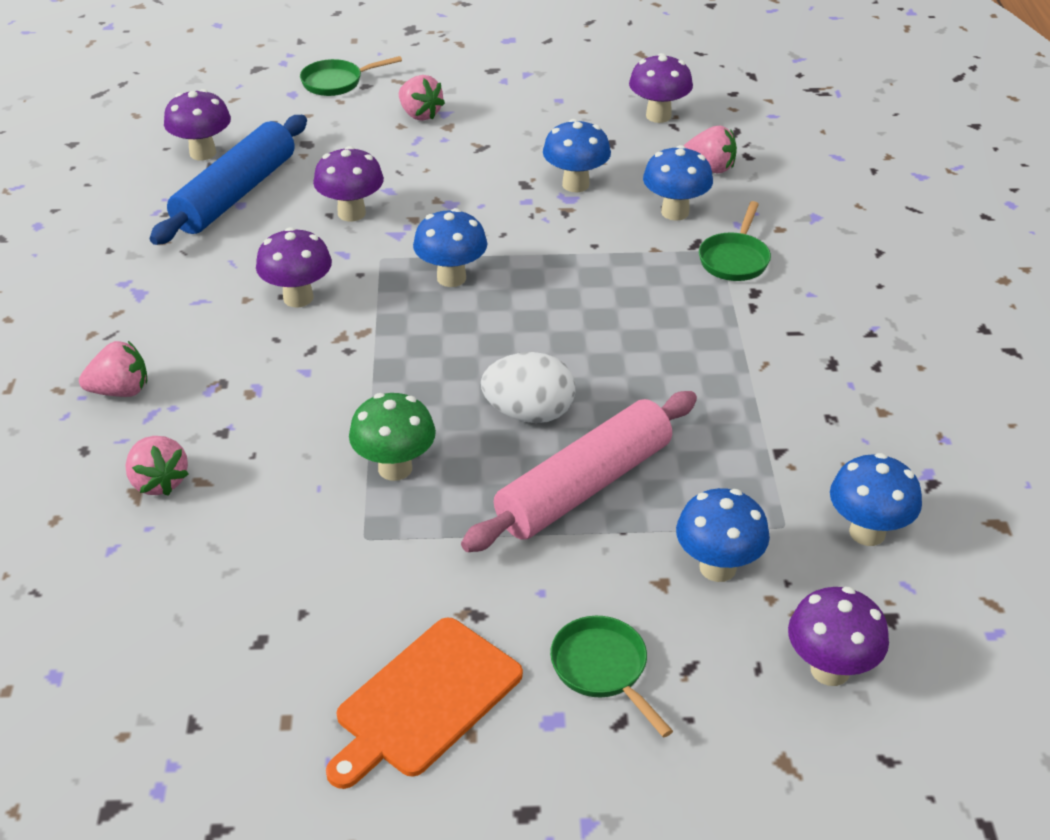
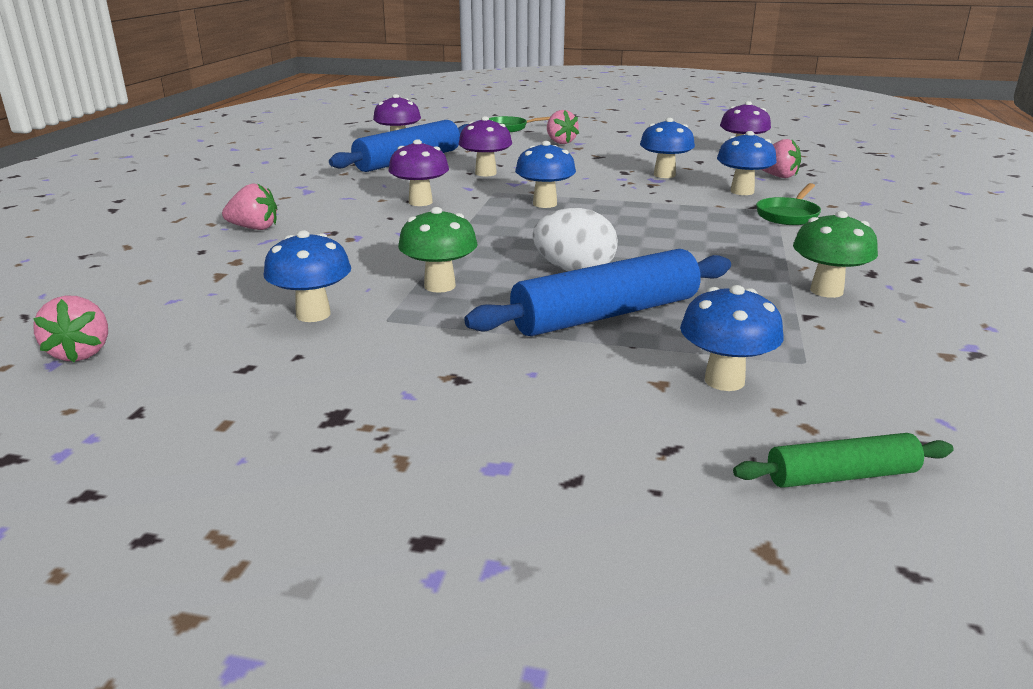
camera: 15 degrees right, 15 degrees down
pink strawberry [125,436,189,496] -> pink strawberry moved to [33,295,108,362]
orange cutting board [326,617,523,789] -> none
pink rolling pin [461,391,697,552] -> blue rolling pin [464,249,731,336]
green pan [550,616,673,737] -> none
purple mushroom [788,587,889,686] -> green rolling pin [733,433,954,488]
blue mushroom [830,453,922,546] -> blue mushroom moved to [264,230,351,322]
none -> green mushroom [793,211,878,298]

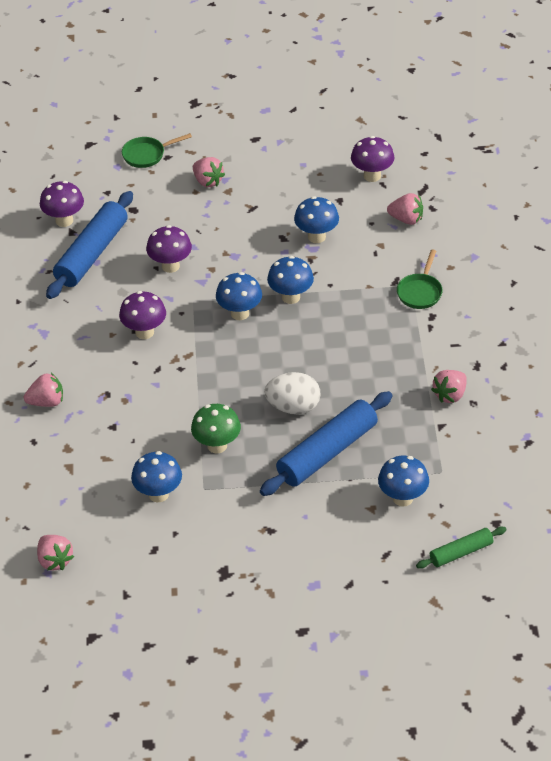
camera: 15 degrees left, 20 degrees up
blue mushroom [717,131,777,195] -> blue mushroom moved to [267,256,314,304]
green mushroom [793,211,878,298] -> pink strawberry [431,370,467,403]

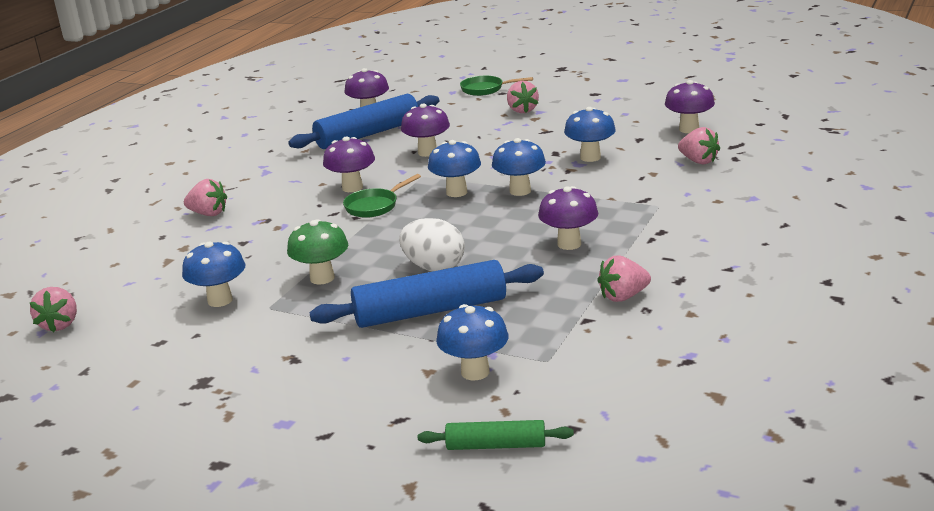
camera: 30 degrees right, 20 degrees down
green pan [397,249,443,309] -> green pan moved to [343,174,421,218]
none -> purple mushroom [538,186,598,250]

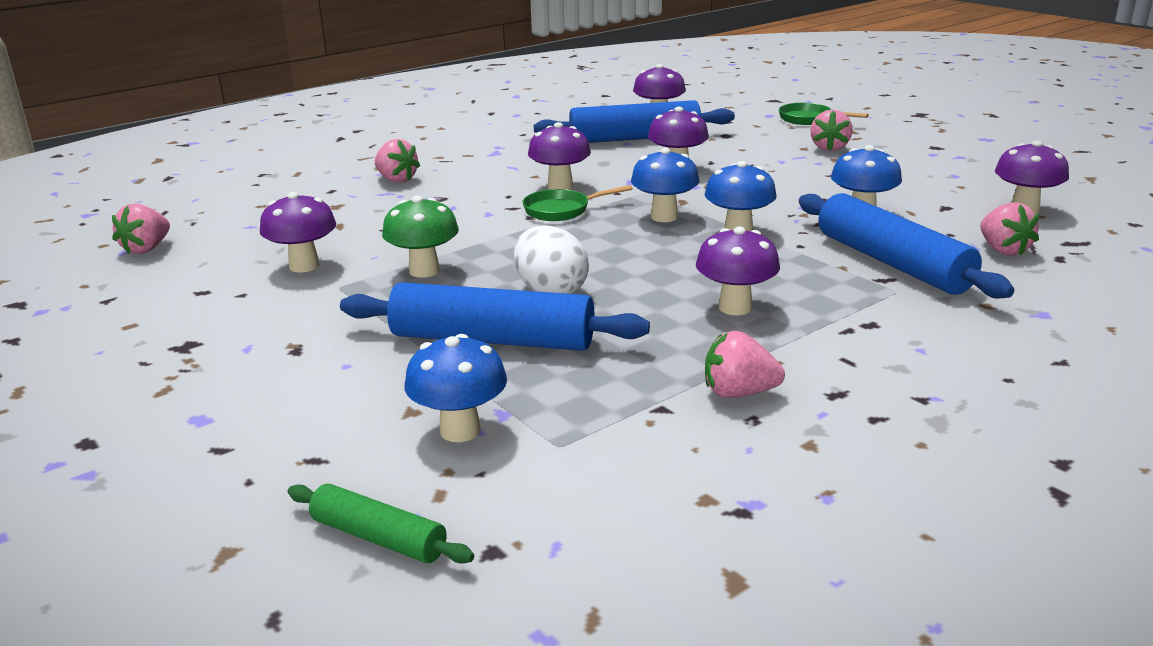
camera: 25 degrees right, 0 degrees up
blue mushroom [182,241,246,307] -> purple mushroom [260,192,336,272]
none -> blue rolling pin [799,193,1014,298]

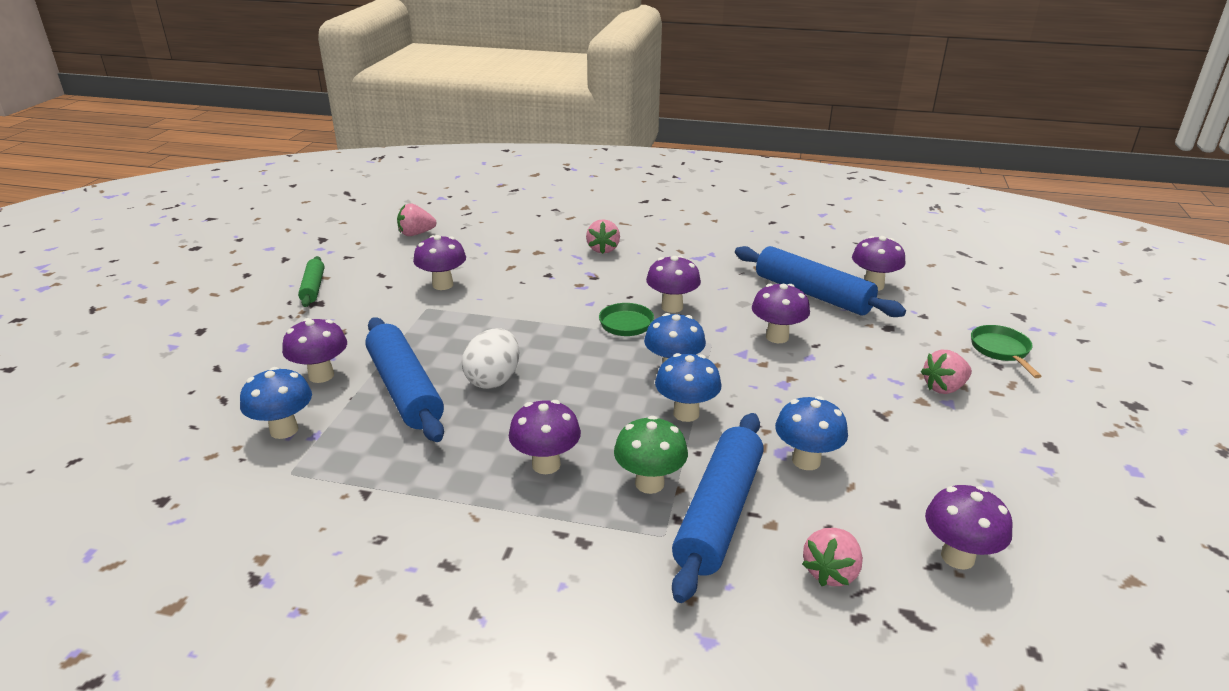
camera: 50 degrees right, 5 degrees up
green rolling pin [288,484,474,563] -> green rolling pin moved to [298,256,324,307]
green mushroom [382,196,459,278] -> green mushroom moved to [614,416,688,494]
pink strawberry [705,331,785,398] -> none
none -> purple mushroom [282,318,347,383]

